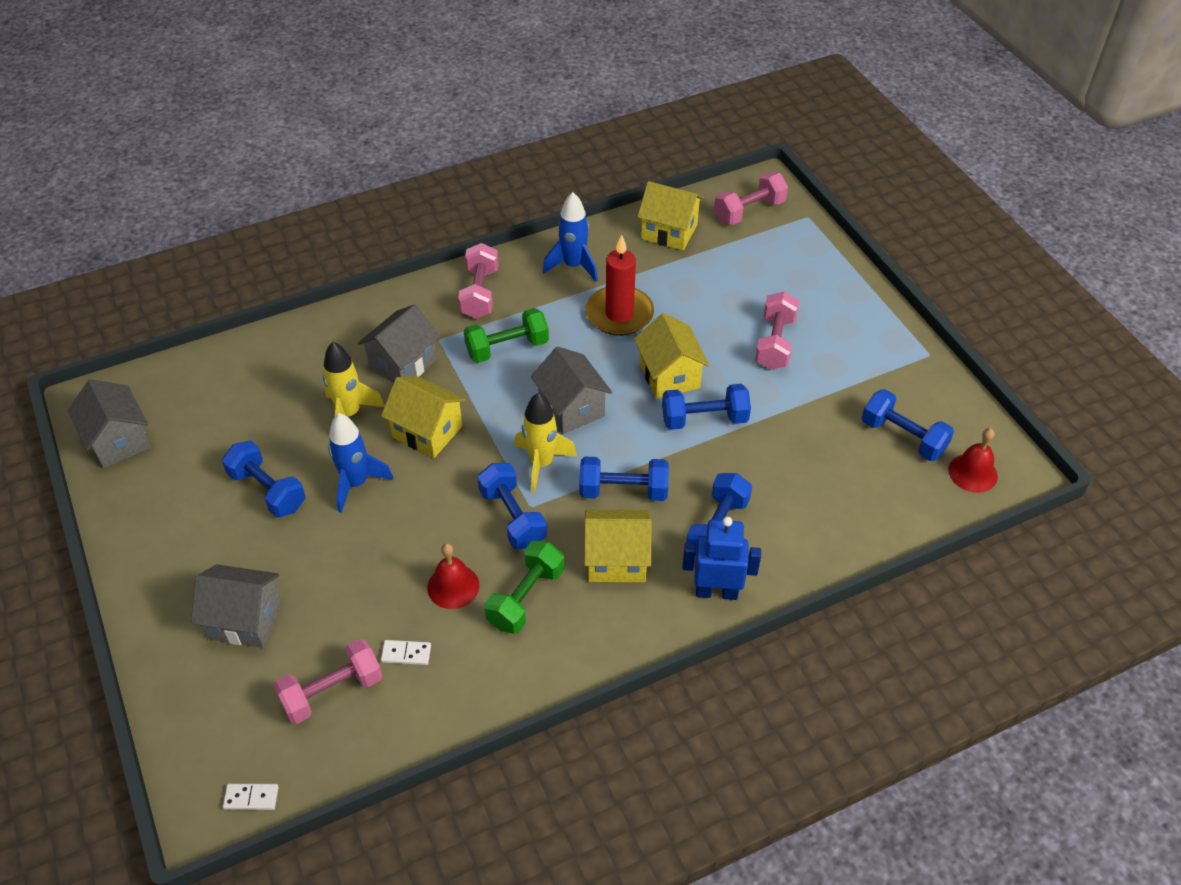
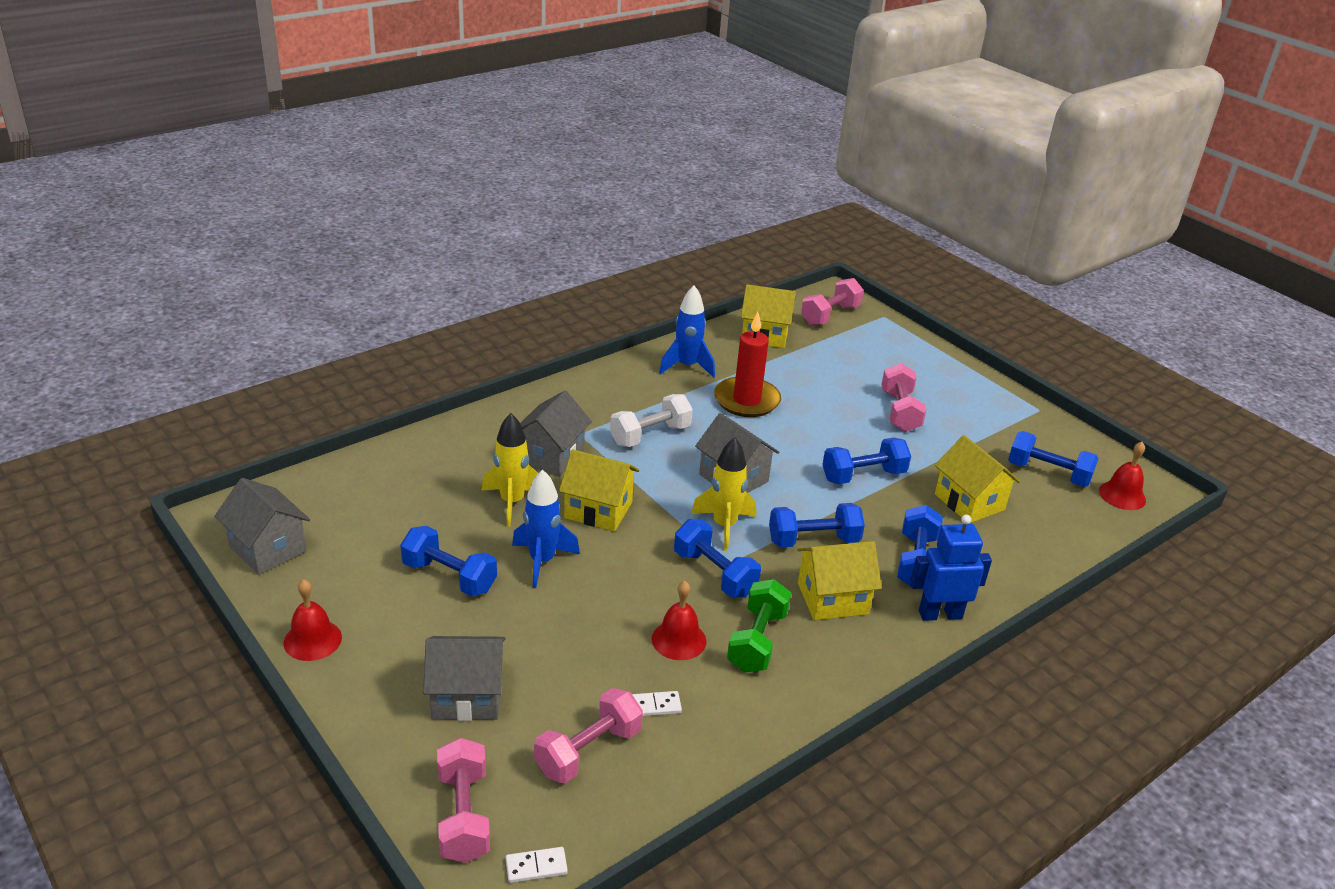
camera: 15 degrees left, 15 degrees down
pink dumbbell [458,243,499,319] -> pink dumbbell moved to [437,738,490,863]
green dumbbell [464,308,549,363] -> white dumbbell [610,394,693,447]
yellow house [634,313,710,399] -> yellow house moved to [935,435,1020,523]
none -> red bell [284,579,342,661]

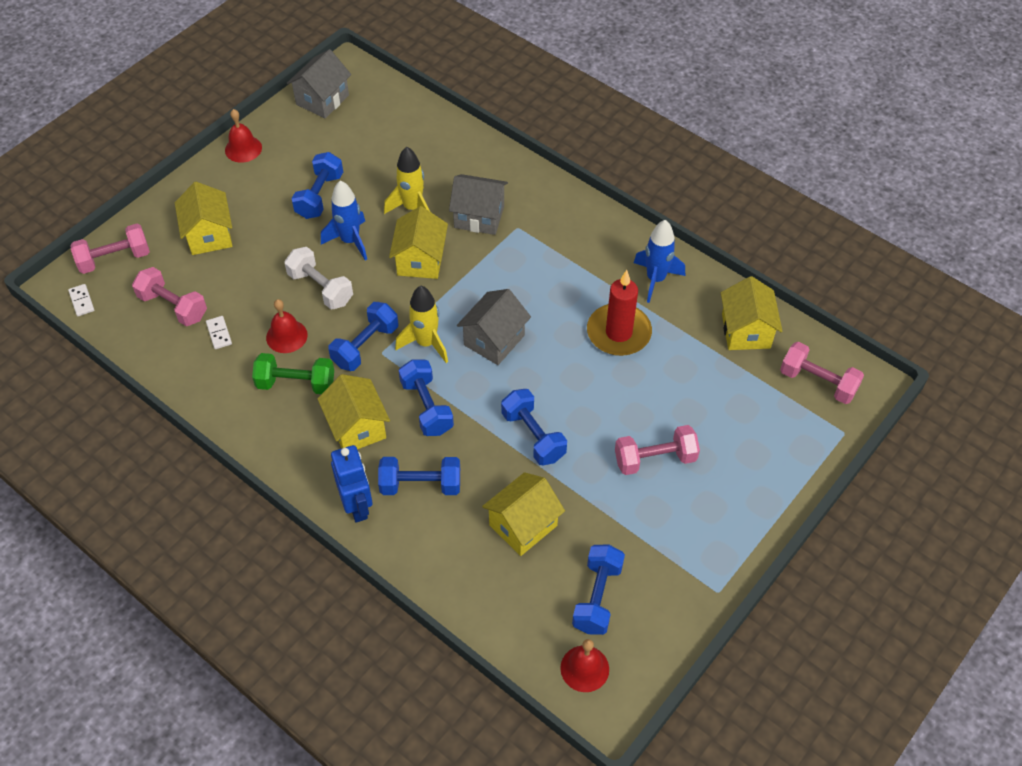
camera: 80 degrees right, 20 degrees up
grey house [423,636,506,721] -> yellow house [175,182,232,255]
white dumbbell [610,394,693,447] -> white dumbbell moved to [284,247,353,310]

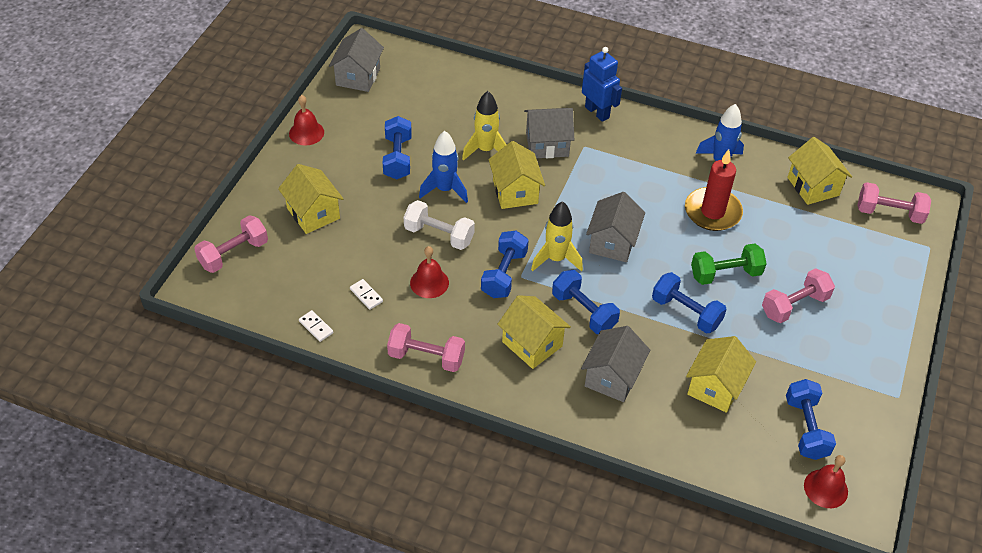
camera: 20 degrees left, 5 degrees down
white domino [68,284,94,316] -> white domino moved to [299,310,333,342]
pink dumbbell [132,267,207,326] -> pink dumbbell moved to [387,323,465,372]
green dumbbell [252,353,334,394] -> green dumbbell moved to [691,243,767,285]
blue robot [331,445,373,523] -> blue robot moved to [582,47,622,122]
blue dumbbell [378,457,460,495] -> grey house [581,326,650,402]

